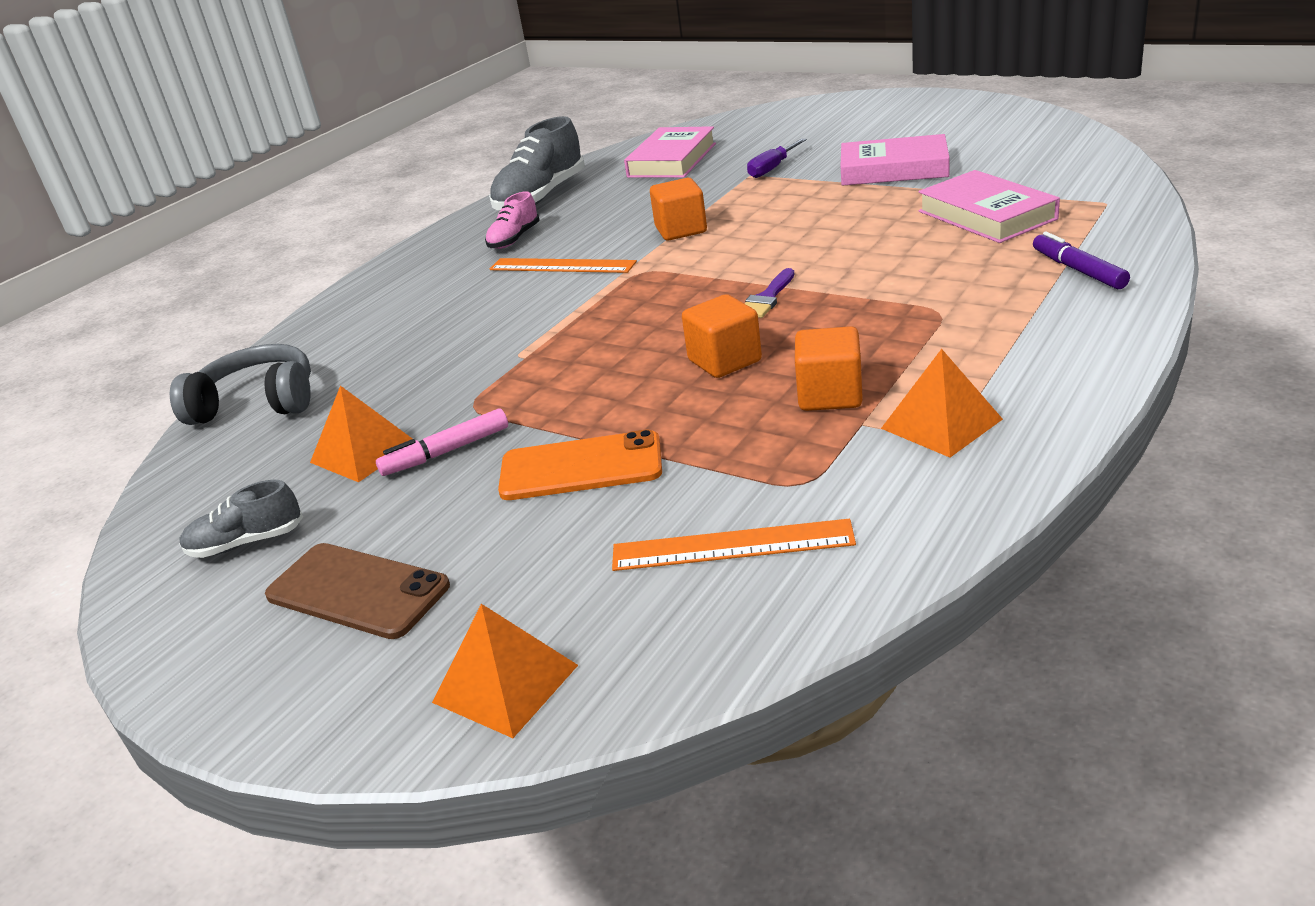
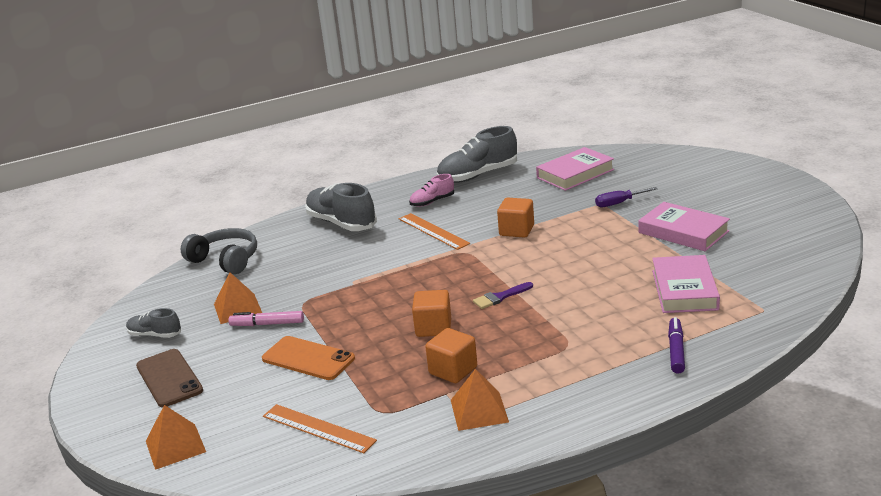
camera: 30 degrees right, 5 degrees down
none -> grey shoe [305,183,377,231]

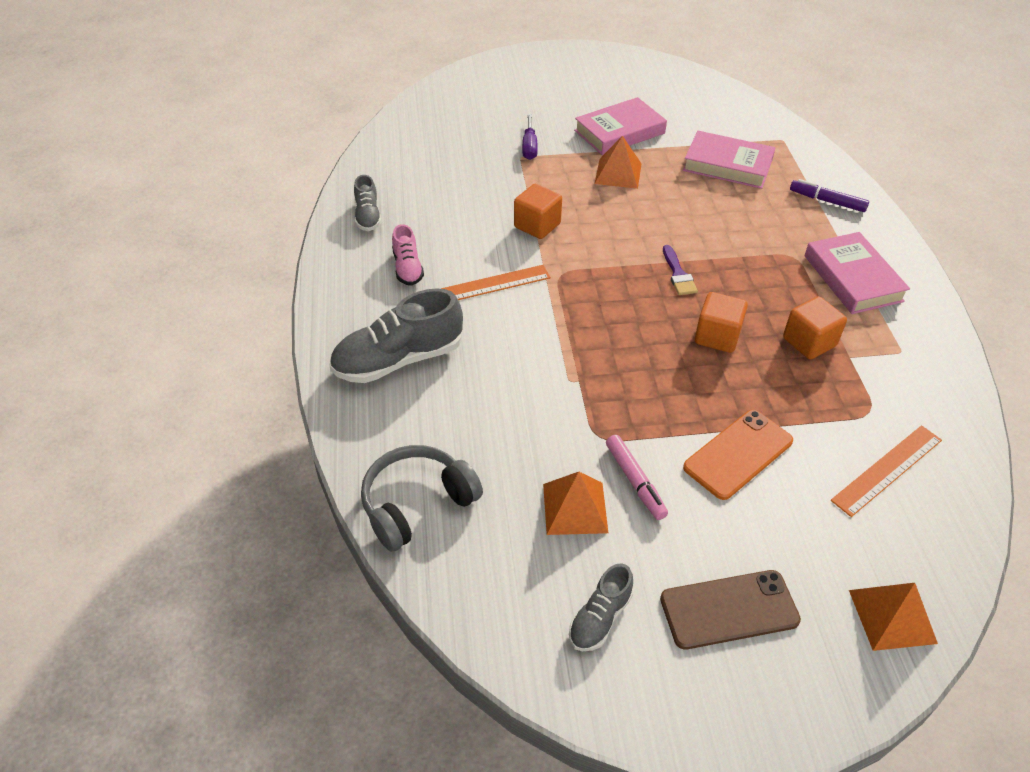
camera: 75 degrees left, 20 degrees up
pink marker [229,311,304,326] -> pink marker turned 45 degrees counterclockwise [606,435,668,520]
grey shoe [437,126,517,183] -> grey shoe [354,175,381,231], size x0.54
orange pyramid [451,369,509,431] -> orange pyramid moved to [595,136,641,189]
pink book [536,147,614,191] -> pink book moved to [805,232,910,314]

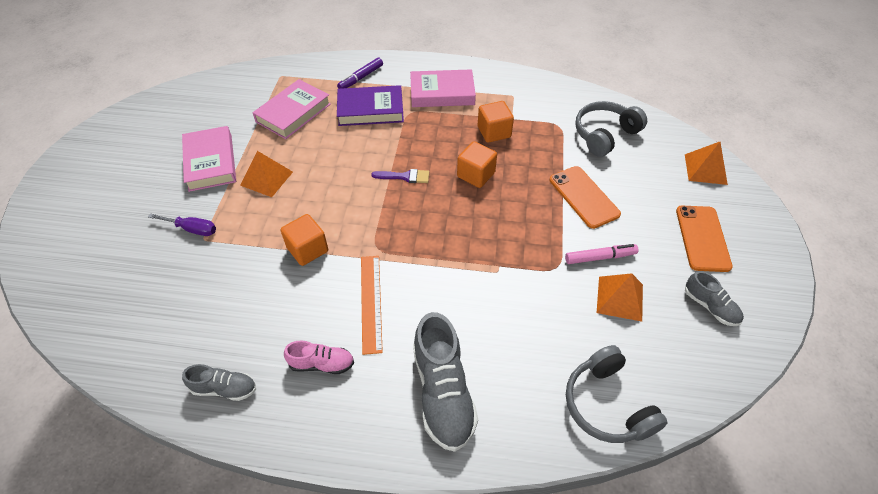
camera: 75 degrees left, 5 degrees up
brown phone [660,570,801,650] -> orange phone [676,206,733,272]
orange ruler [831,425,942,517] -> grey headphones [575,101,647,157]
none -> purple book [337,85,404,126]

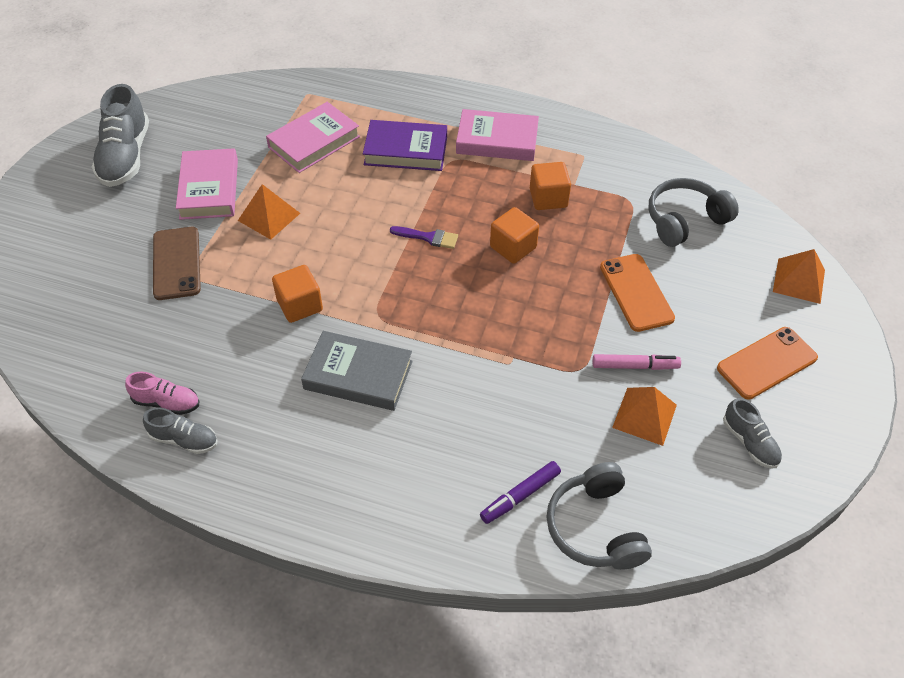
camera: 10 degrees right, 0 degrees up
purple screwdriver [148,213,216,236] -> brown phone [153,227,201,300]
pink shoe [284,340,354,374] -> pink shoe moved to [125,372,199,415]
purple marker [337,58,383,89] -> purple marker moved to [480,461,561,524]
orange ruler [361,256,383,355] -> grey book [301,331,413,411]
grey shoe [413,312,478,452] -> grey shoe moved to [92,84,149,187]
orange phone [676,206,733,272] -> orange phone turned 45 degrees clockwise [717,327,818,399]

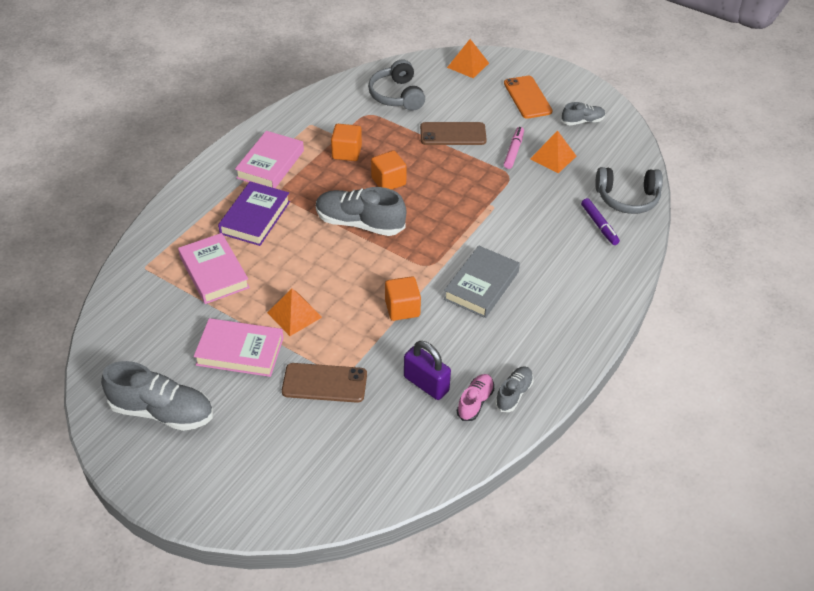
camera: 75 degrees left, 5 degrees down
purple brush [390,226,458,249] -> grey shoe [316,187,406,236]
orange phone [600,254,675,332] -> brown phone [420,122,487,145]
none -> purple padlock [404,341,451,400]

